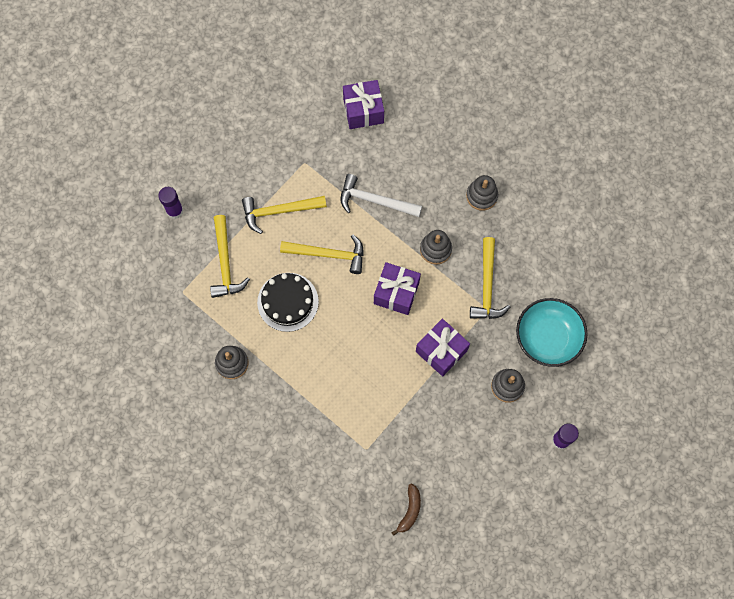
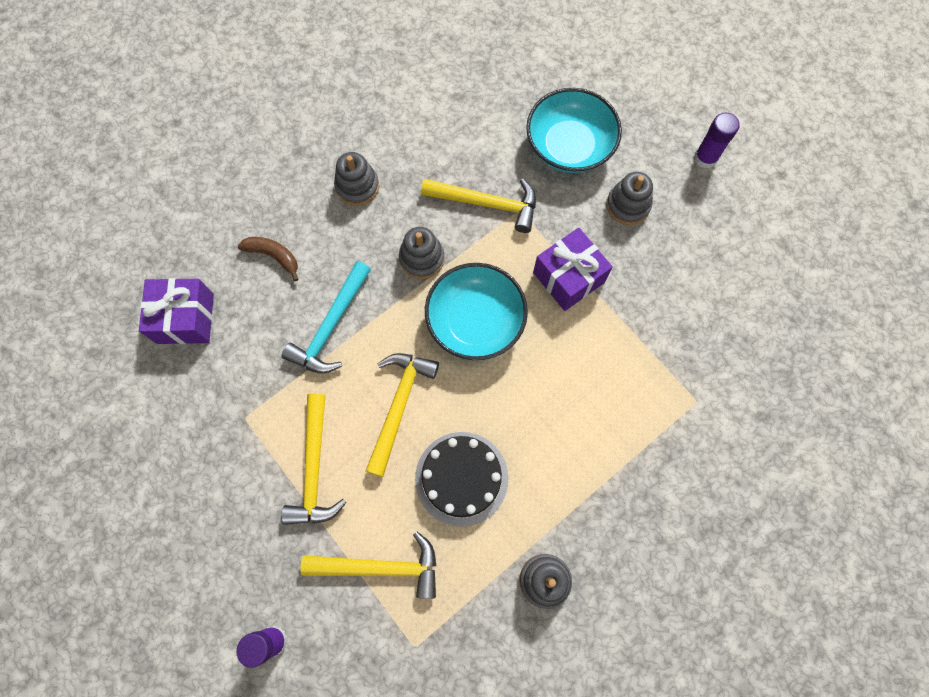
camera: 80 degrees left, 0 degrees up
white hammer [340,174,422,217] -> turquoise hammer [282,261,371,374]
purple gift [374,262,421,315] -> turquoise bowl [425,263,528,360]
brown banana [391,484,421,536] -> brown banana moved to [238,237,298,281]

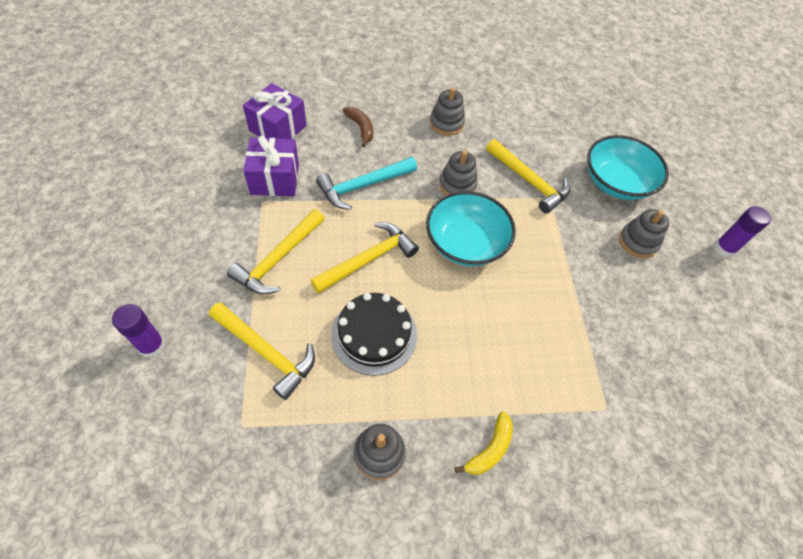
camera: 30 degrees right, 15 degrees down
purple gift [533,228,613,311] -> purple gift moved to [243,136,299,196]
none -> yellow banana [455,411,513,475]

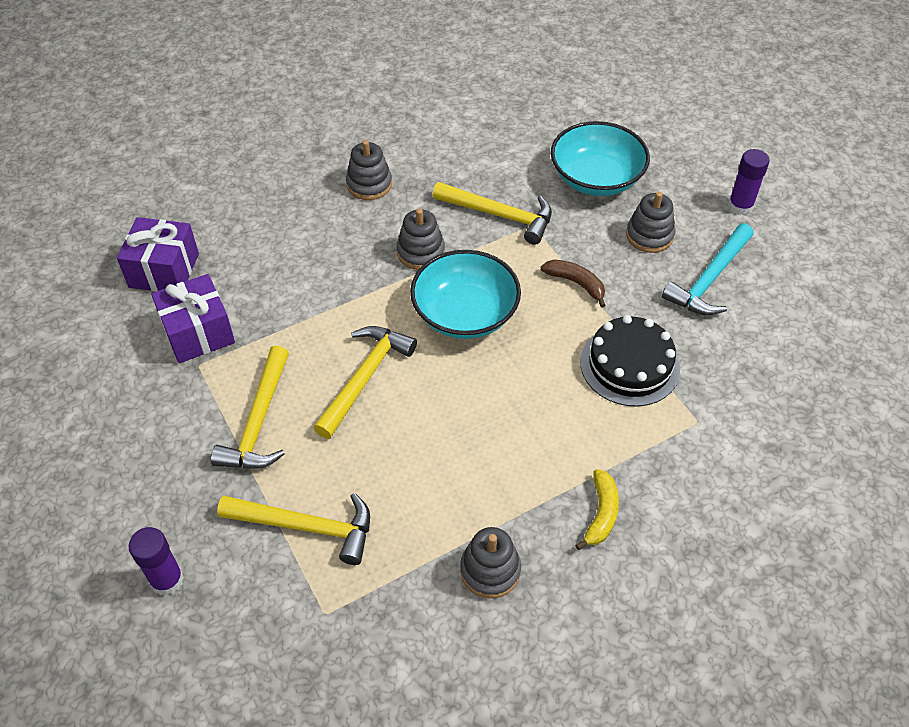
camera: 20 degrees left, 5 degrees down
turquoise hammer [316,157,417,210] -> turquoise hammer moved to [662,223,754,315]
black cake [331,293,417,376] -> black cake moved to [580,315,680,407]
brown banana [343,107,373,147] -> brown banana moved to [541,259,606,308]

